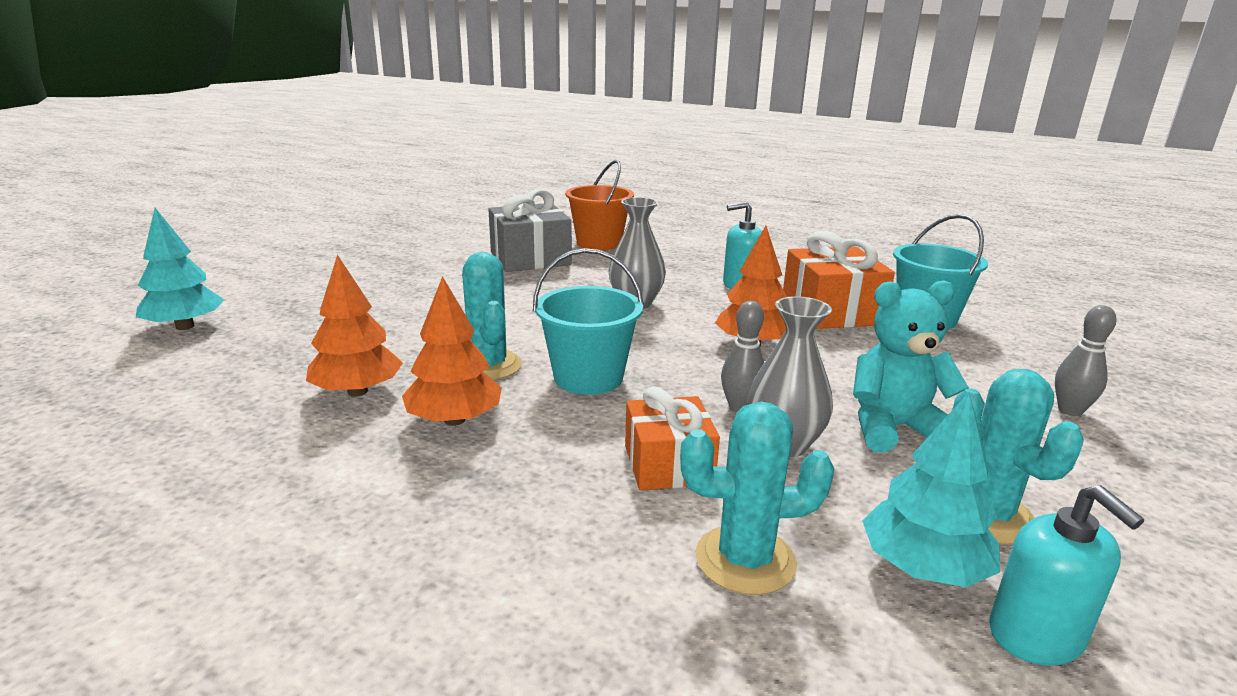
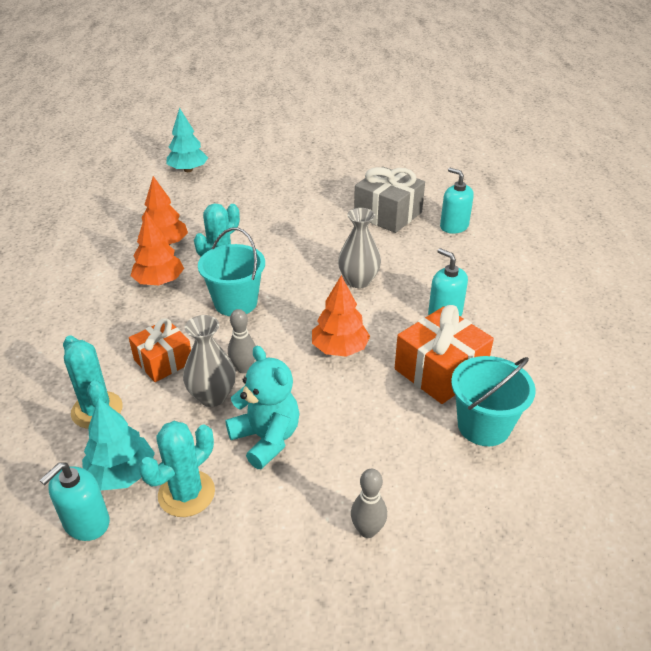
camera: 60 degrees right, 15 degrees up
orange bucket [565,160,634,250] -> turquoise soap dispenser [440,168,474,234]

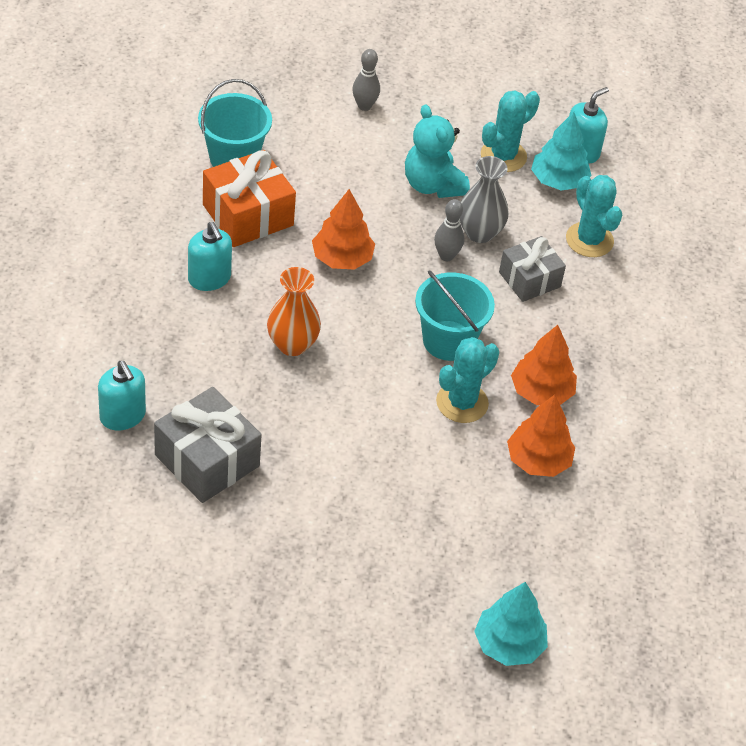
camera: 175 degrees left, 10 degrees up
orange gift [129,318,191,382] -> grey gift [499,236,566,302]
grey vase [338,208,381,288] -> orange vase [267,267,321,356]

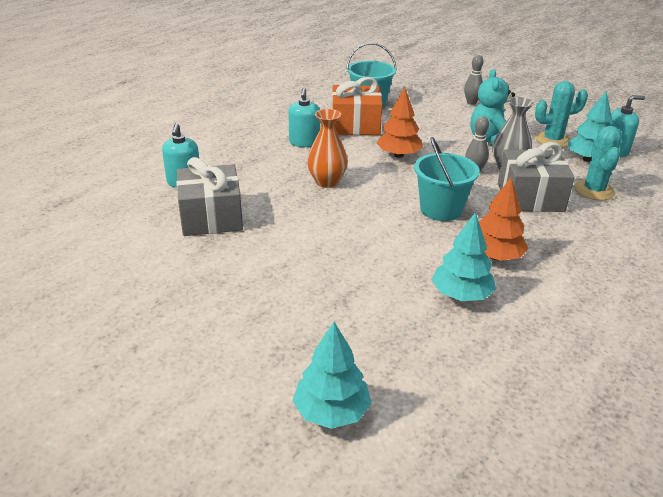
camera: 35 degrees right, 15 degrees down
turquoise cactus [436,337,499,423] -> none
grey gift [499,236,566,302] -> grey gift [498,142,575,212], size x1.50
orange tree [507,395,575,477] -> turquoise tree [432,212,496,301]

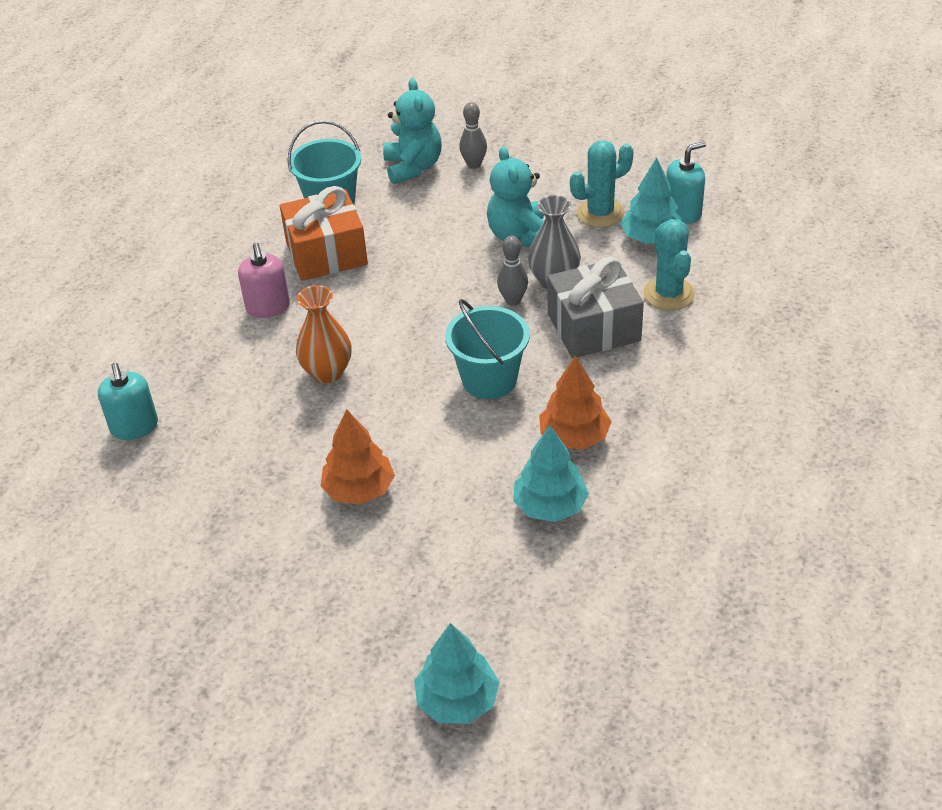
camera: 15 degrees left, 10 degrees up
grey gift [176,157,243,236] -> none
turquoise soap dispenser [288,88,320,147] -> pink soap dispenser [238,243,290,318]
orange tree [377,87,423,158] -> orange tree moved to [320,409,395,505]
none -> turquoise teddy bear [383,78,442,184]

